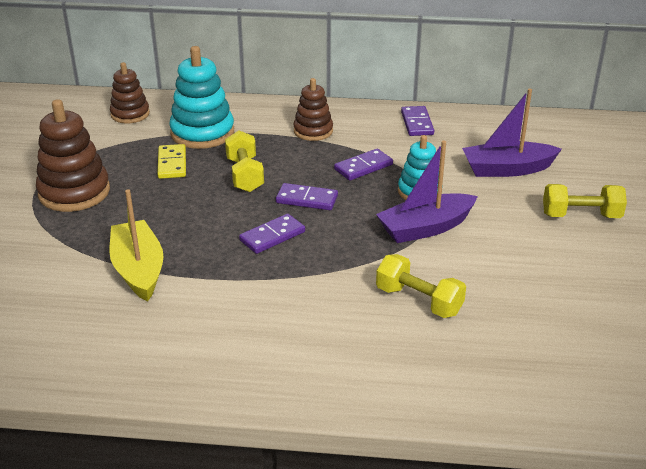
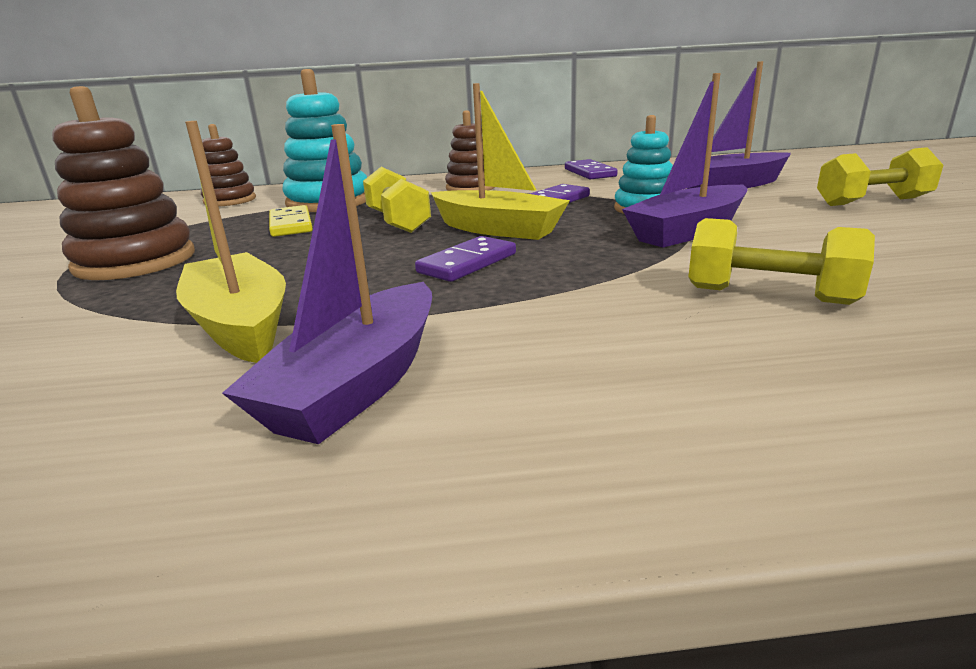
camera: 10 degrees left, 10 degrees down
purple domino [276,183,338,210] -> yellow boat [431,83,570,240]
none -> purple boat [222,124,432,444]

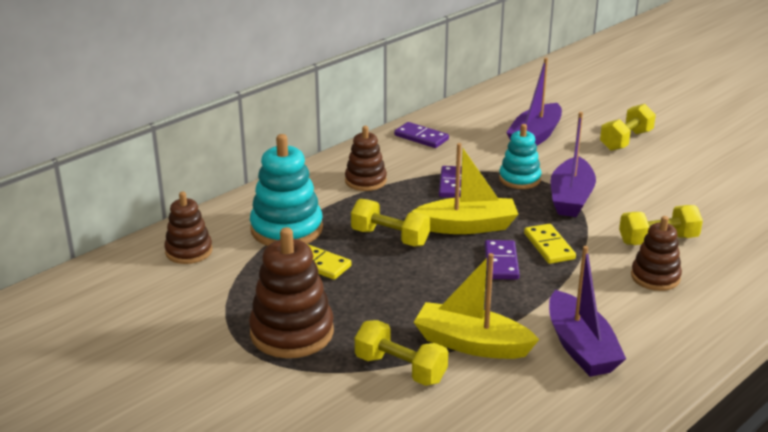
camera: 40 degrees left, 5 degrees up
none -> yellow dumbbell [355,320,448,386]
none -> yellow domino [524,224,576,264]
none -> brown stacking toy [631,216,682,291]

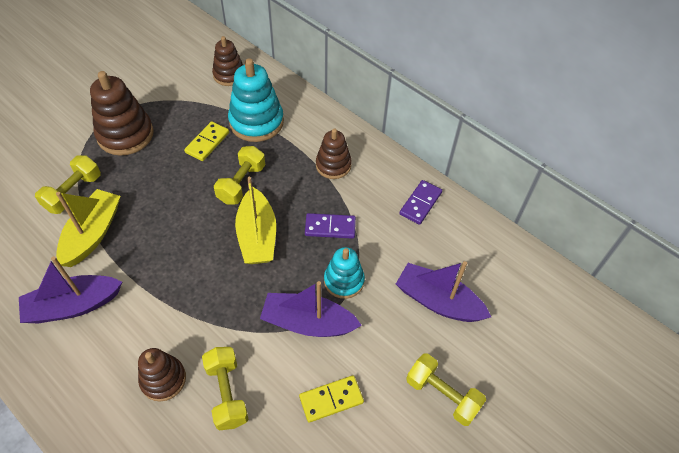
camera: 85 degrees right, 25 degrees up
purple domino [485,240,520,280] -> none
yellow domino [524,224,576,264] -> yellow domino moved to [299,375,364,423]

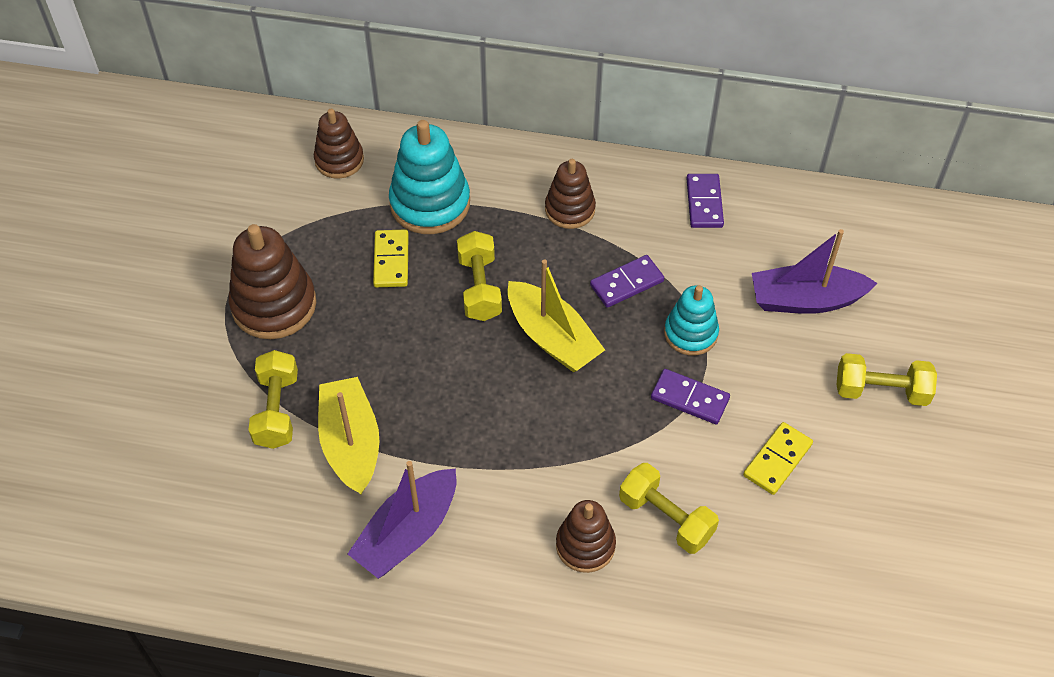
camera: 30 degrees left, 0 degrees up
purple boat [260,281,362,337] -> purple domino [651,369,730,424]

